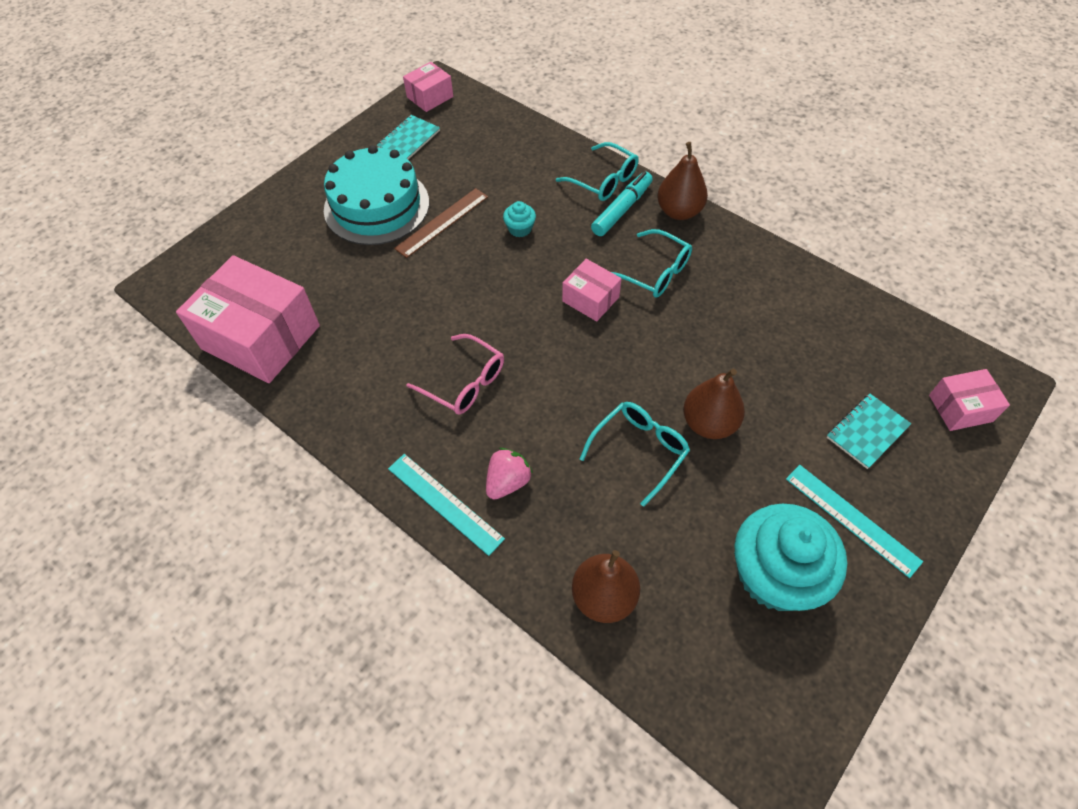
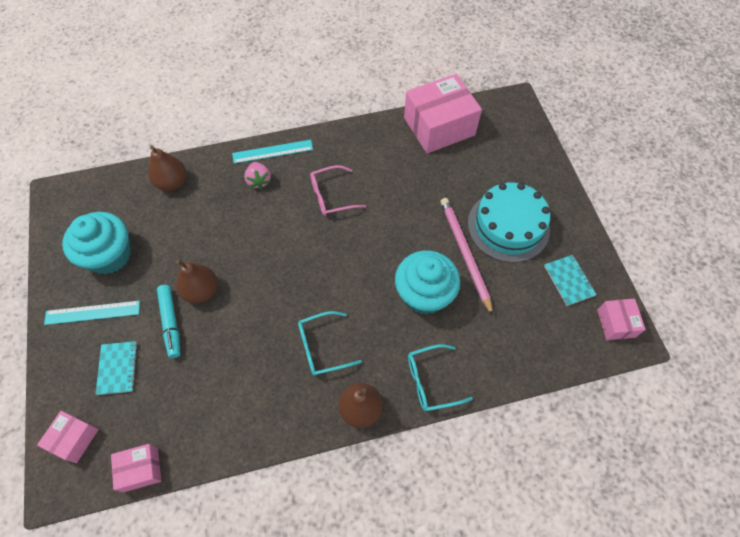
camera: 125 degrees right, 5 degrees up
brown ruler [394,188,488,258] -> pink pencil [440,198,493,316]
turquoise cupcake [503,201,536,237] -> turquoise cupcake [395,250,460,314], size x2.40
pink box [562,259,622,322] -> pink box moved to [111,444,161,492]
turquoise glasses [580,402,690,507] -> none
turquoise marker [591,172,653,236] -> turquoise marker moved to [157,285,181,358]

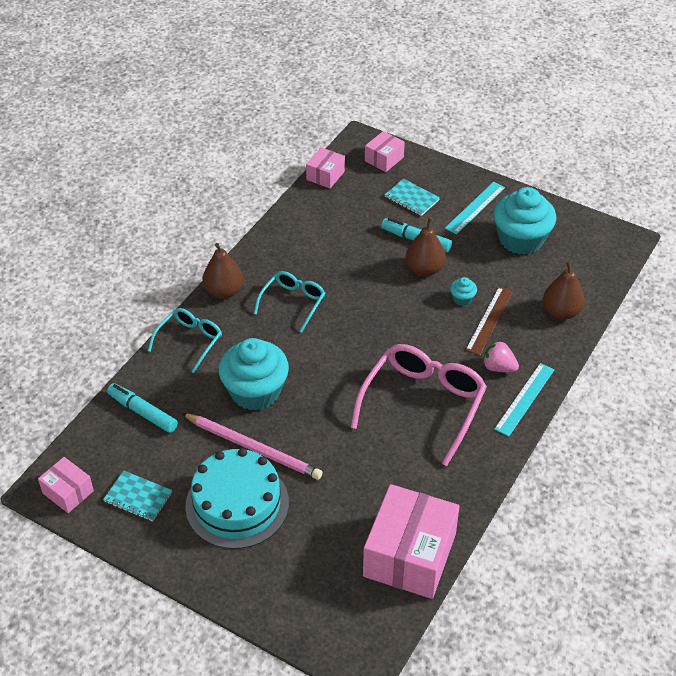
camera: 135 degrees right, 15 degrees down
pink box [37,411,99,463] -> pink box turned 60 degrees clockwise [365,131,405,172]
pink glasses [310,165,366,216] -> pink glasses [350,344,487,466], size x1.76
none -> turquoise marker [107,383,178,433]
none -> turquoise cupcake [450,277,477,306]
none -> brown ruler [465,287,513,355]

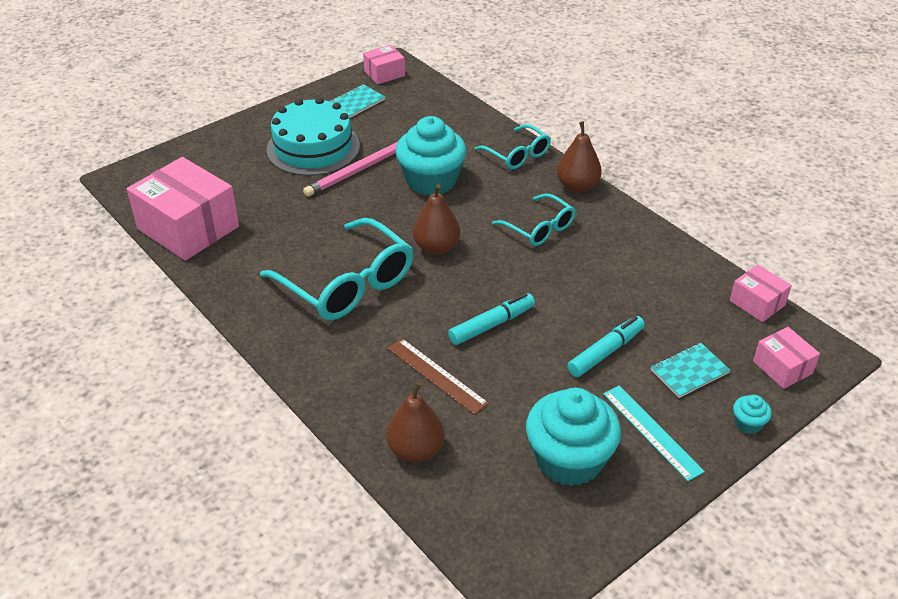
camera: 110 degrees right, 5 degrees down
turquoise marker [107,383,178,433] -> turquoise marker moved to [448,293,535,345]
pink glasses [350,344,487,466] -> turquoise glasses [260,218,413,320]
brown pear [406,217,446,276] -> brown pear moved to [413,184,460,255]
turquoise cupcake [450,277,477,306] -> turquoise cupcake moved to [733,395,772,434]
pink strawberry [483,340,519,372] -> none
turquoise ruler [494,363,555,437] -> none

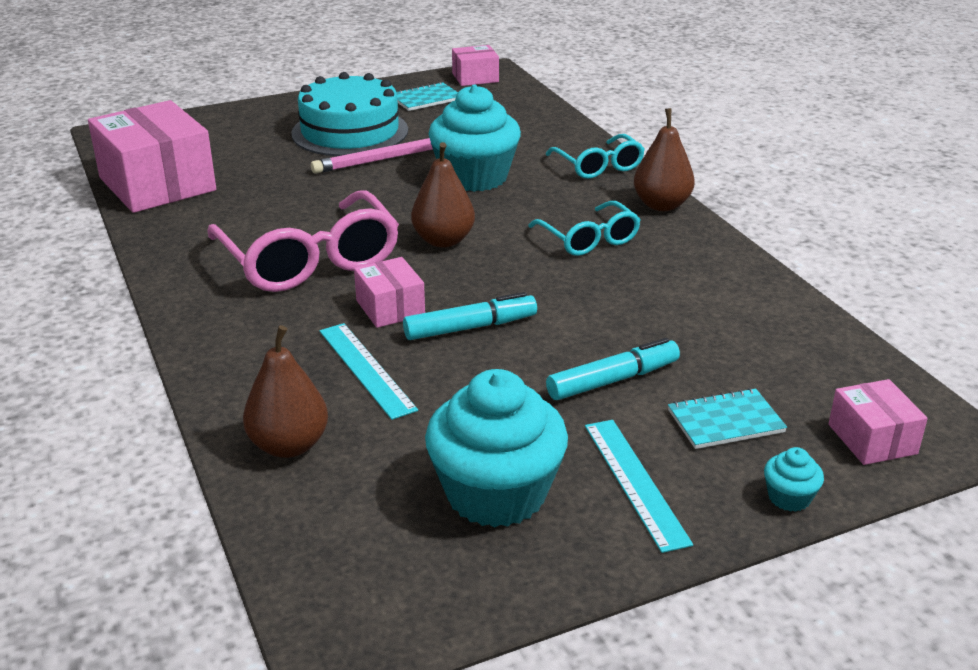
camera: 15 degrees right, 10 degrees down
turquoise glasses [260,218,413,320] -> pink glasses [207,190,399,292]
brown ruler [388,338,489,415] -> turquoise ruler [320,323,418,420]
pink box [730,265,792,322] -> pink box moved to [354,257,425,328]

